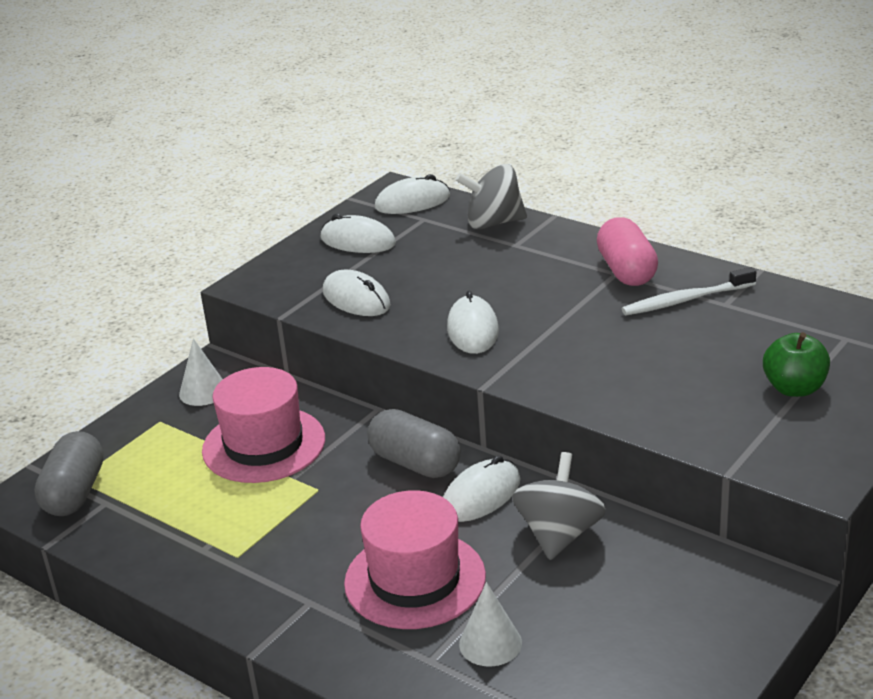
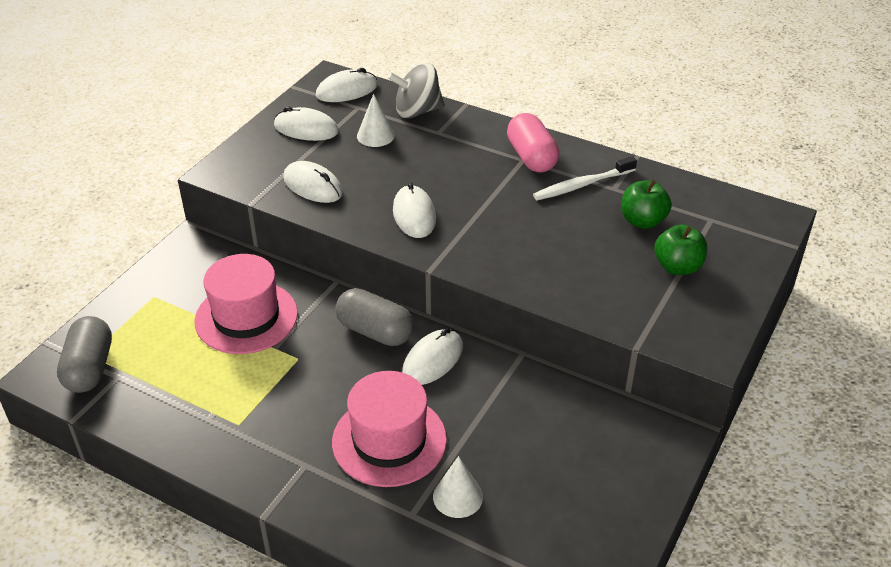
camera: 10 degrees left, 10 degrees up
white cone [179,338,223,406] -> white cone moved to [357,94,395,147]
grey spinning top [512,452,606,560] -> none
none -> green apple [621,180,672,229]

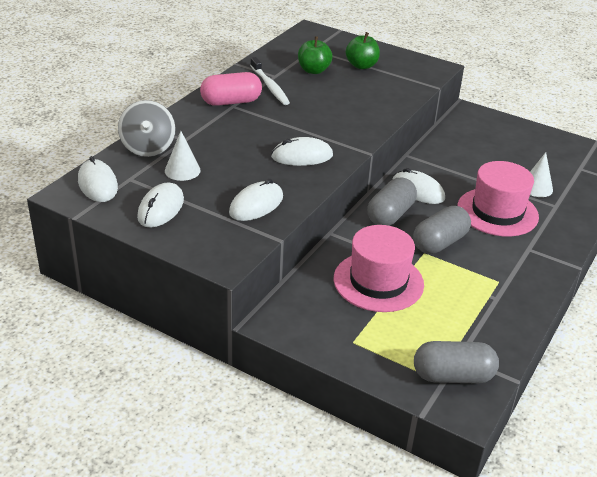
camera: 90 degrees left, 5 degrees down
none -> grey capsule [413,206,471,254]

